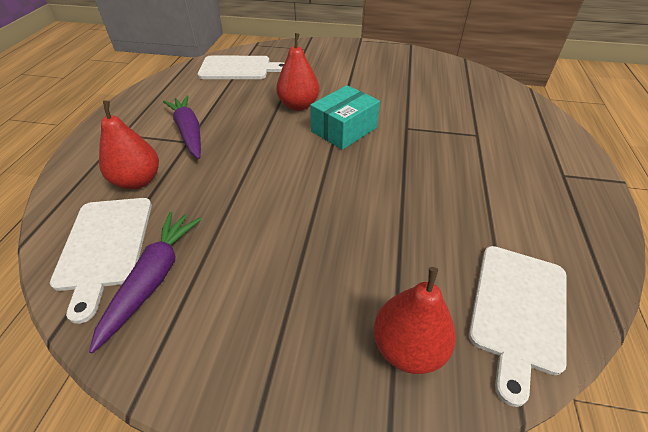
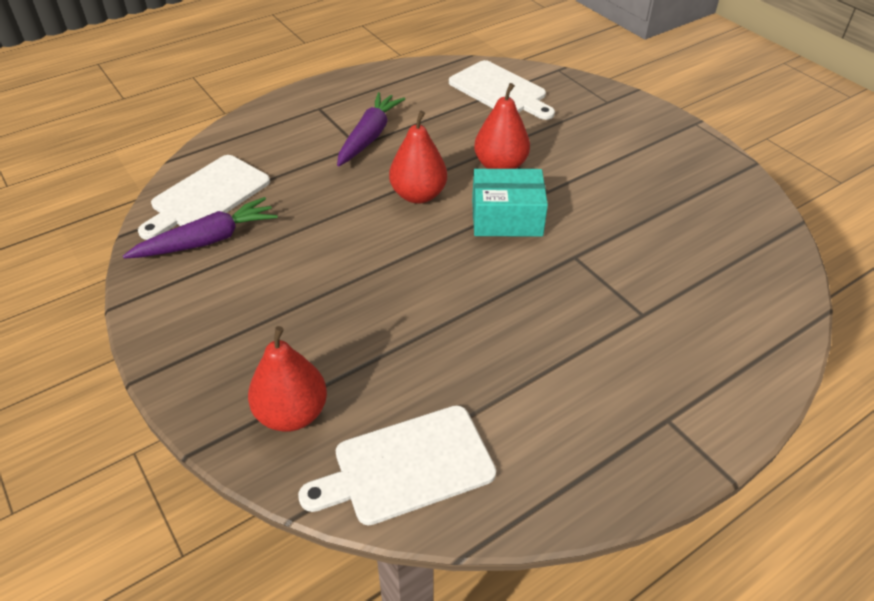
camera: 45 degrees right, 0 degrees up
red pear [99,101,159,189] -> red pear moved to [389,111,447,204]

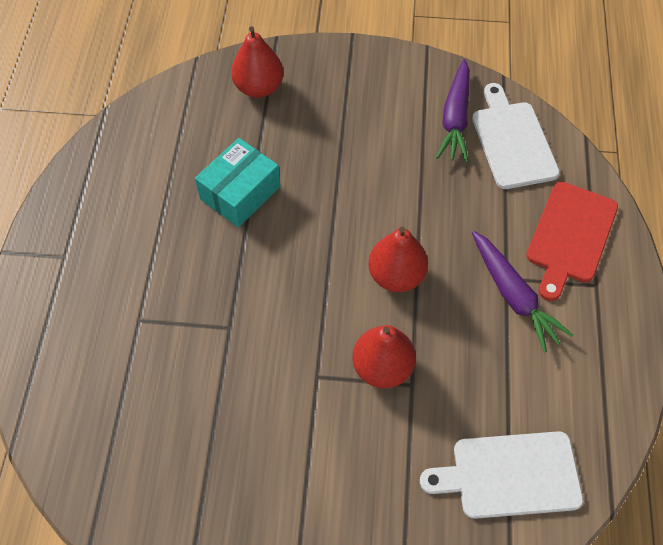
camera: 130 degrees right, 15 degrees up
white cutting board [298,405,496,526] -> none
turquoise box [472,169,548,236] -> turquoise box moved to [195,138,281,227]
none -> red cutting board [526,182,618,301]

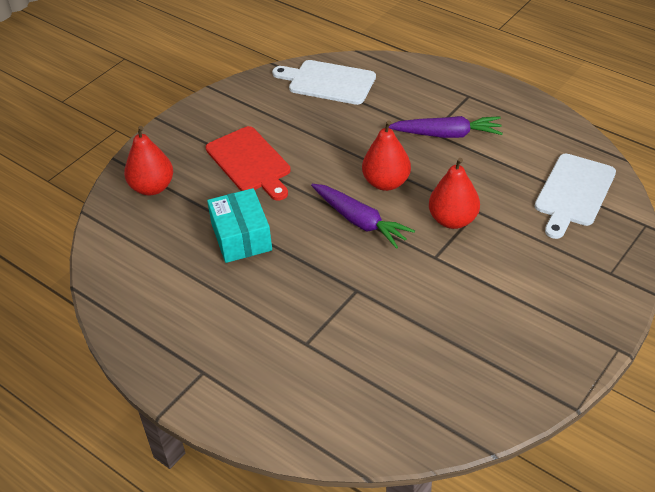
camera: 55 degrees left, 15 degrees down
purple carrot [436,59,470,163] -> purple carrot moved to [311,184,415,249]
red cutting board [526,182,618,301] -> red cutting board moved to [206,126,291,201]

